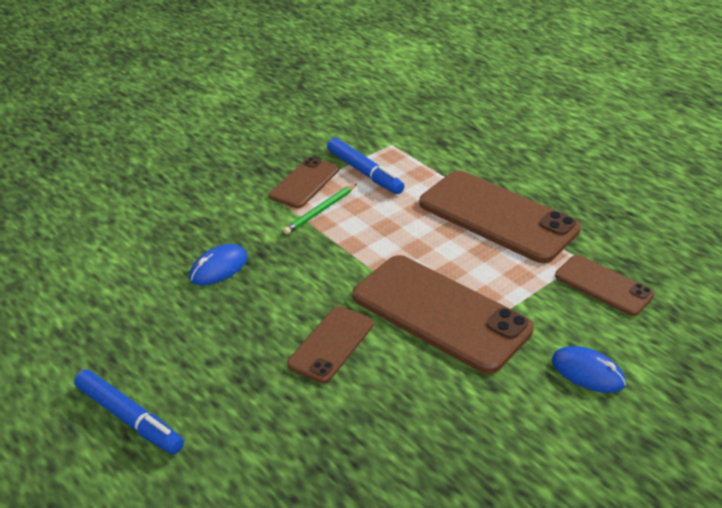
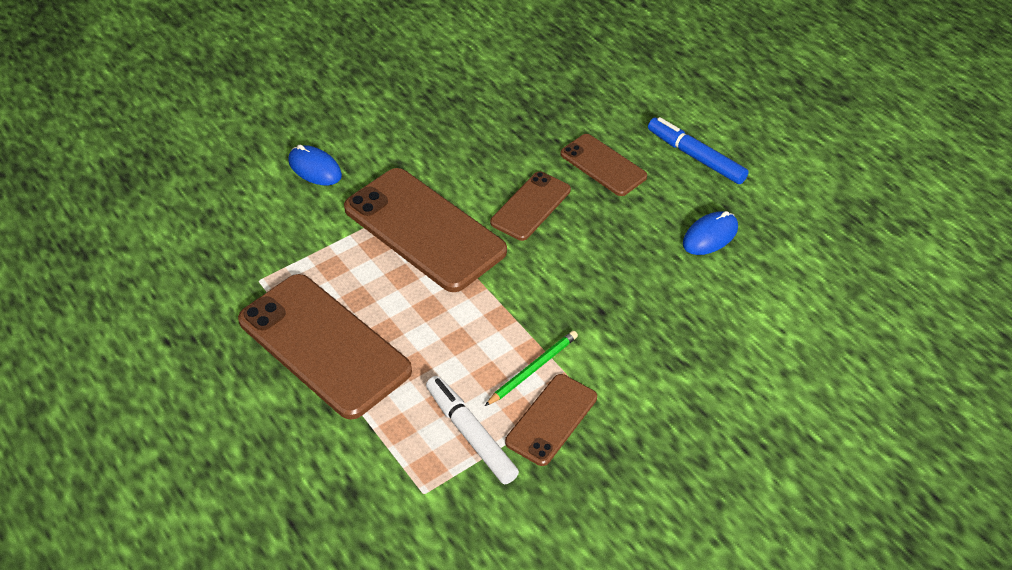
camera: 175 degrees left, 10 degrees up
blue mouse [189,244,248,285] -> blue mouse moved to [683,211,738,255]
blue marker [327,138,404,194] -> white marker [426,376,519,484]
brown phone [555,255,654,316] -> brown phone moved to [560,134,647,196]

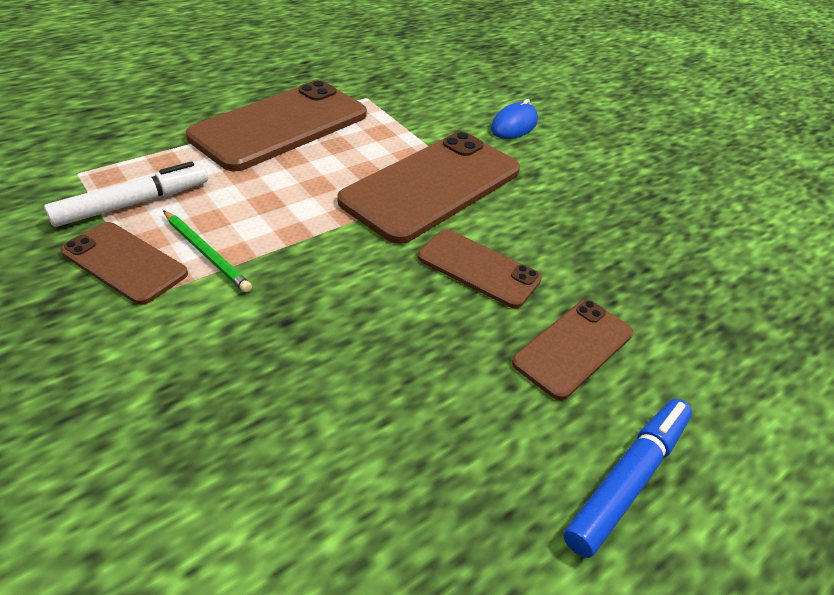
camera: 85 degrees right, 5 degrees down
blue mouse [683,211,738,255] -> none

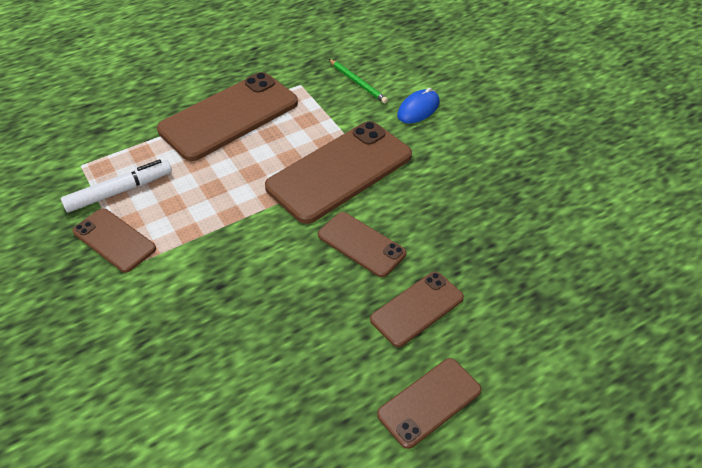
camera: 10 degrees right, 5 degrees up
green pencil [163,210,252,292] -> green pencil moved to [329,59,388,103]
blue marker [563,399,692,558] -> brown phone [377,358,481,449]

